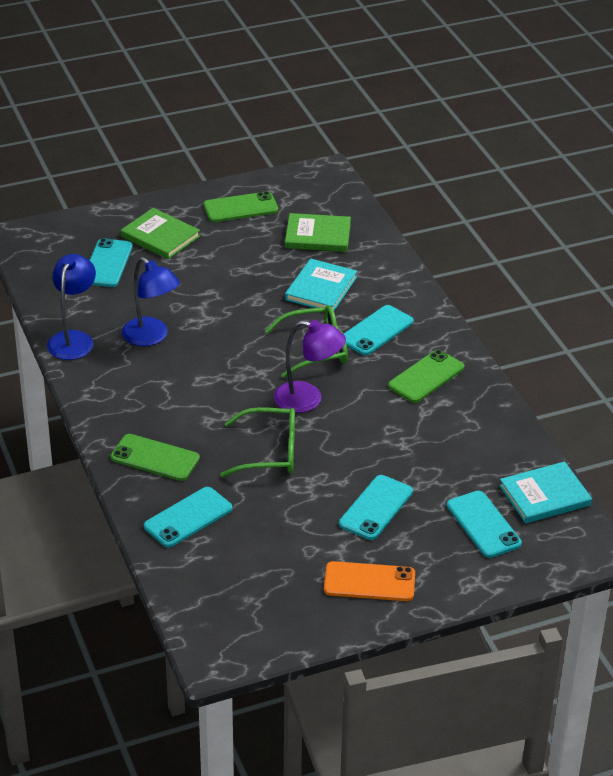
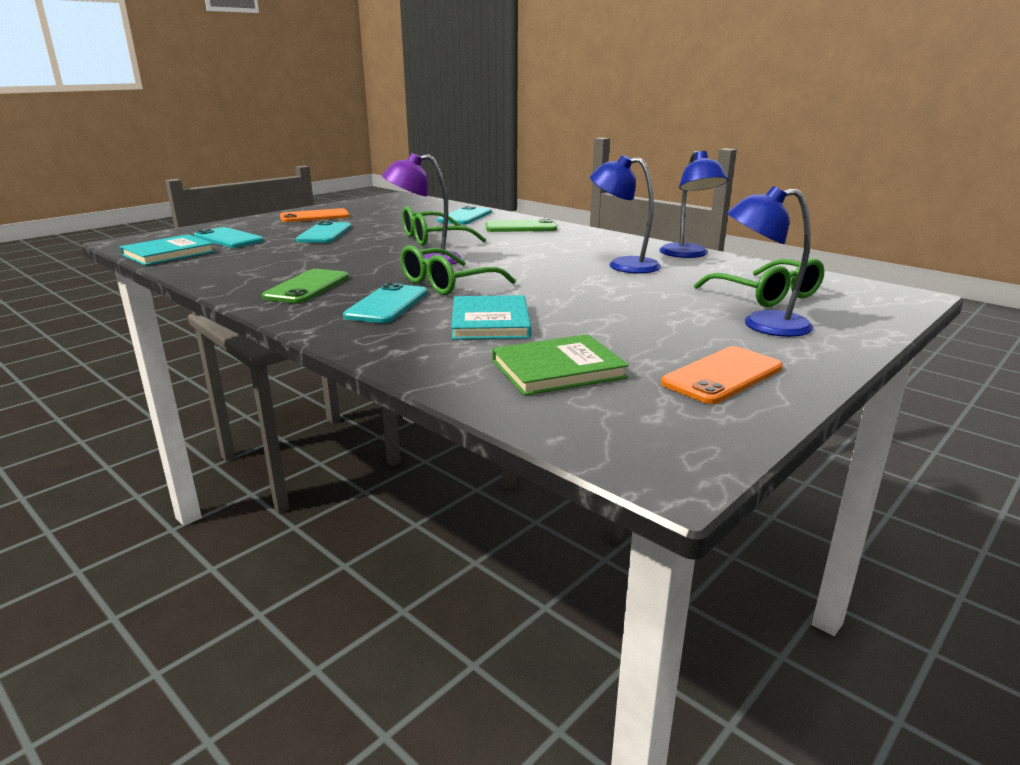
camera: 155 degrees right, 15 degrees down
turquoise phone [90,238,133,287] -> green glasses [694,258,825,307]
green book [121,208,200,259] -> blue lamp [727,186,814,337]
green phone [204,191,278,222] -> orange phone [661,346,783,404]

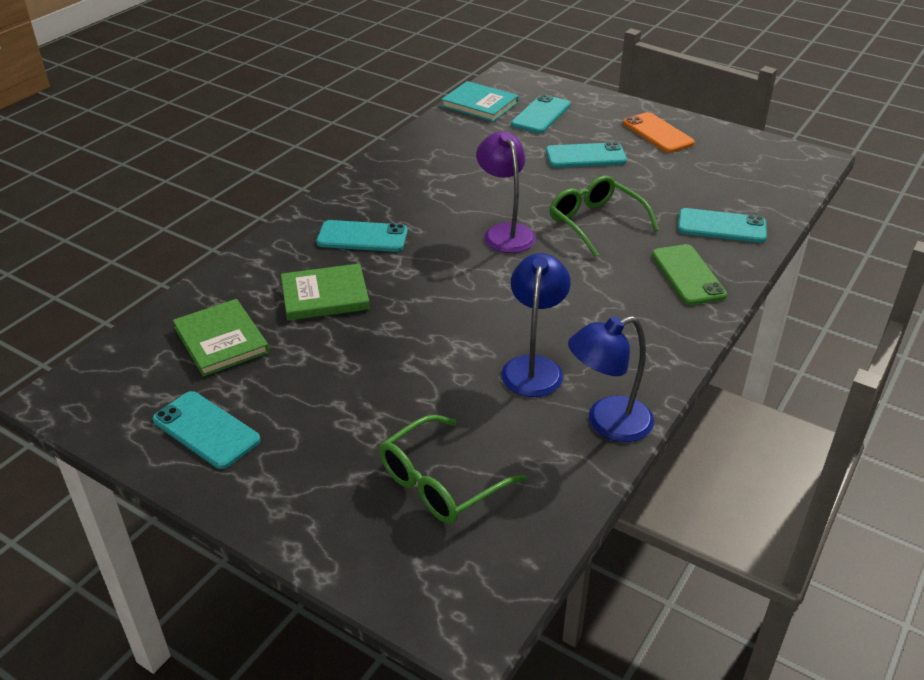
camera: 80 degrees right, 15 degrees up
green phone [262,269,349,303] -> none
green glasses [400,245,516,295] -> none
turquoise book [451,295,531,340] -> green book [281,263,370,321]
orange phone [661,346,783,404] -> turquoise phone [152,391,261,469]
blue lamp [727,186,814,337] -> none

